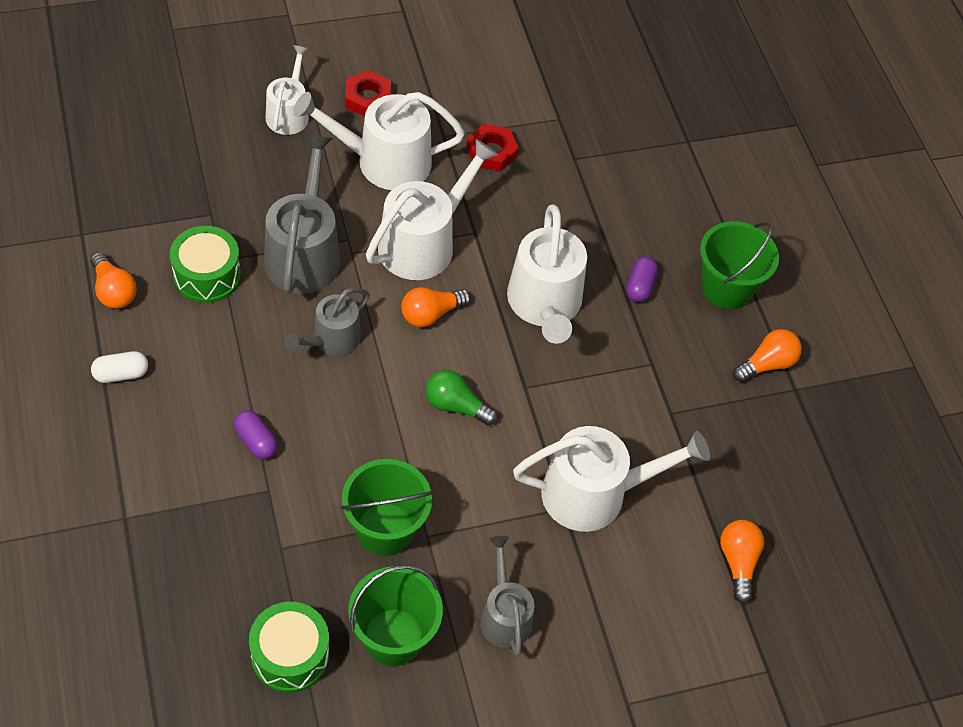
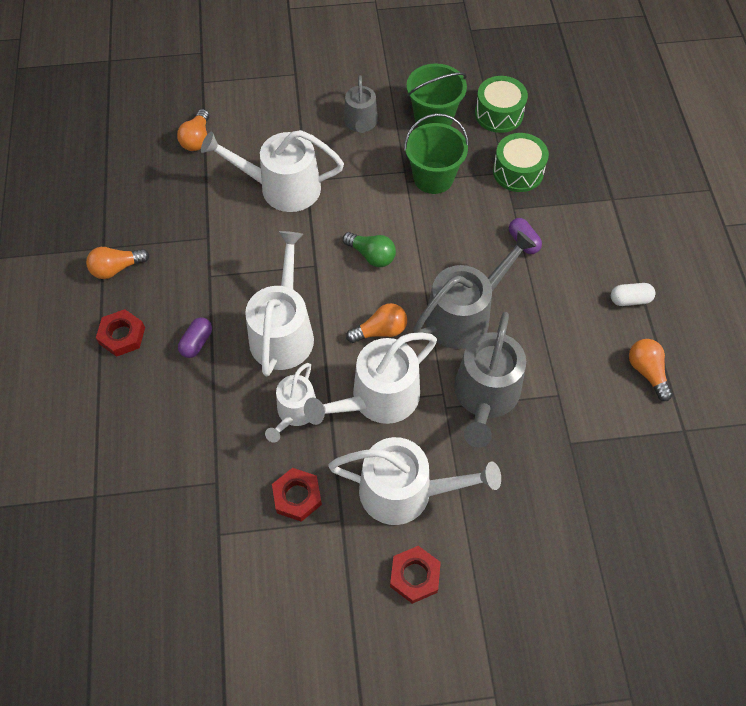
camera: 165 degrees left, 5 degrees up
green drum [170,226,241,303] -> green drum moved to [493,133,549,192]
white watering can [266,45,309,135] -> white watering can moved to [265,363,316,443]
grey watering can [284,288,369,356] -> grey watering can [413,230,537,349], size x1.65
green bucket [700,221,779,309] -> red nut [96,309,145,357]

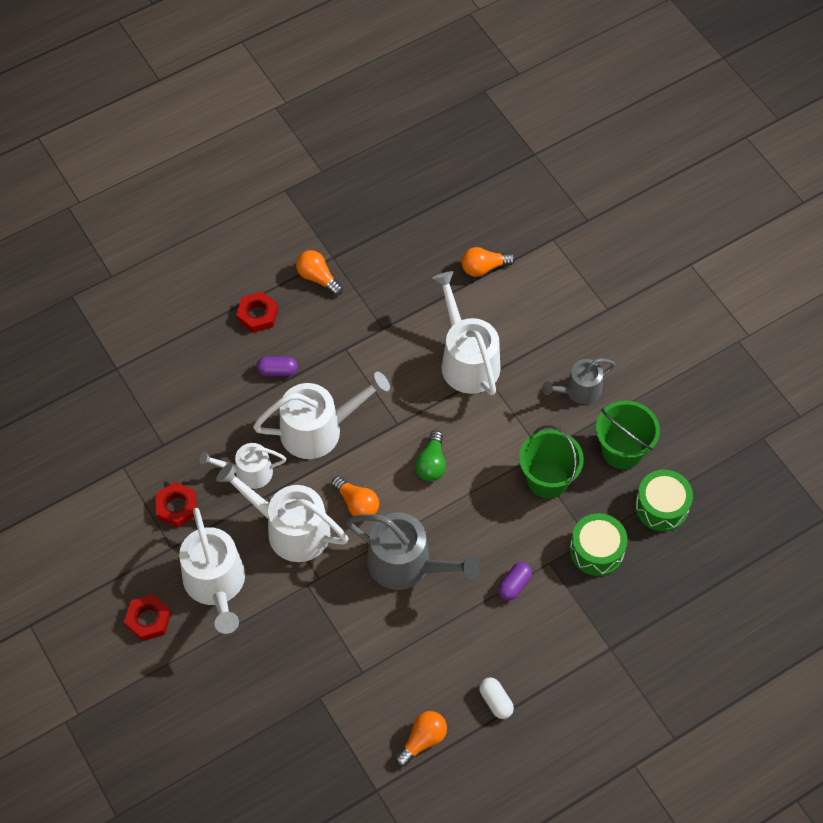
camera: 65 degrees right, 0 degrees up
grey watering can [454,312,526,448] -> none

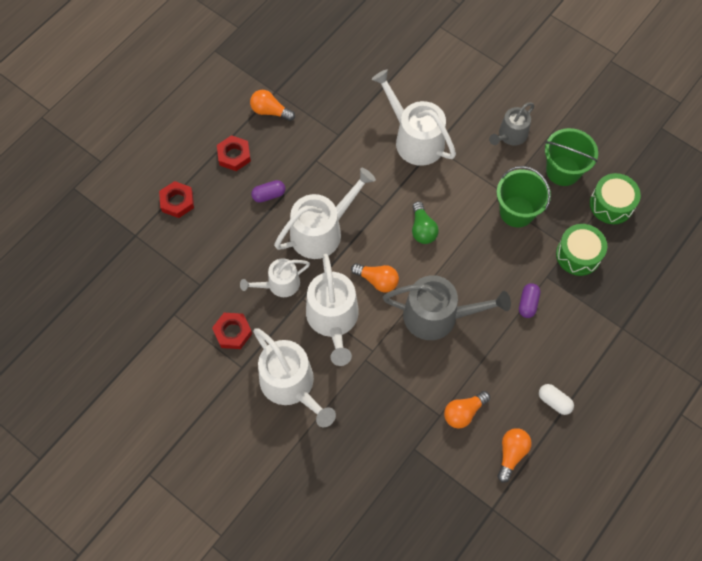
camera: 20 degrees left, 5 degrees up
red nut [124,594,171,641] -> red nut moved to [159,181,194,218]
white watering can [216,463,348,562] -> white watering can turned 105 degrees counterclockwise [306,253,359,366]
orange light bulb [461,247,515,277] -> orange light bulb moved to [444,391,490,429]

